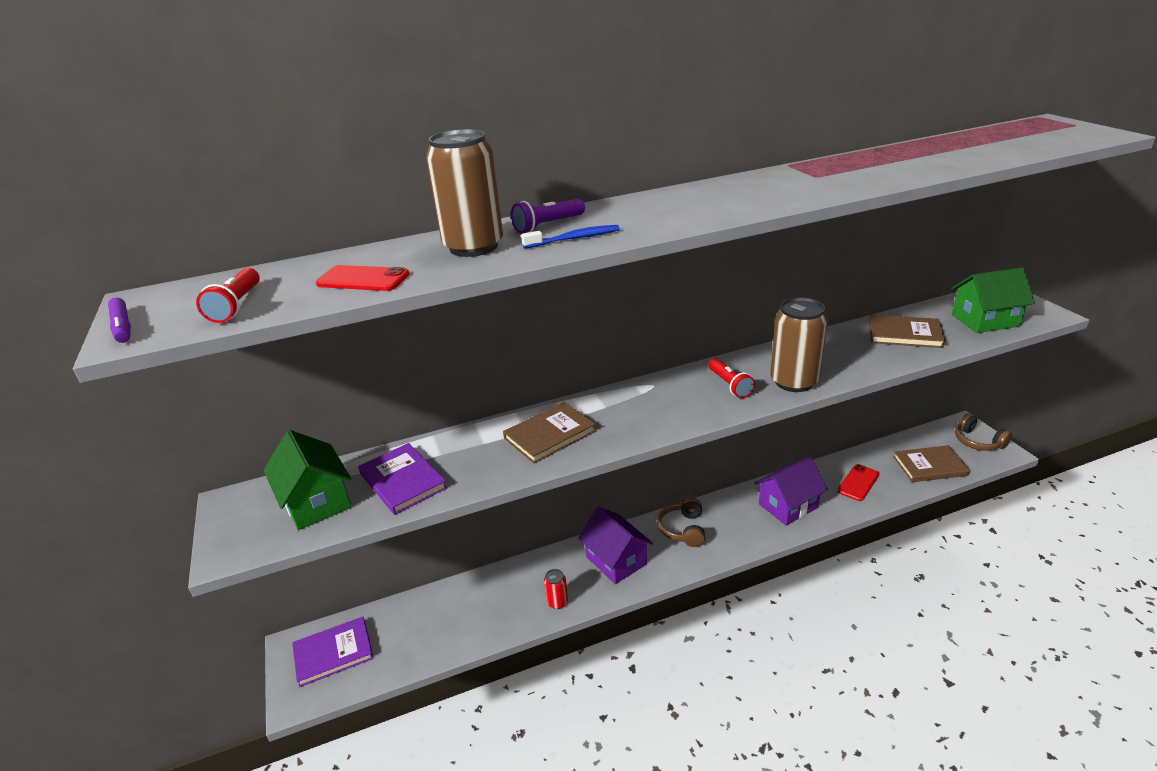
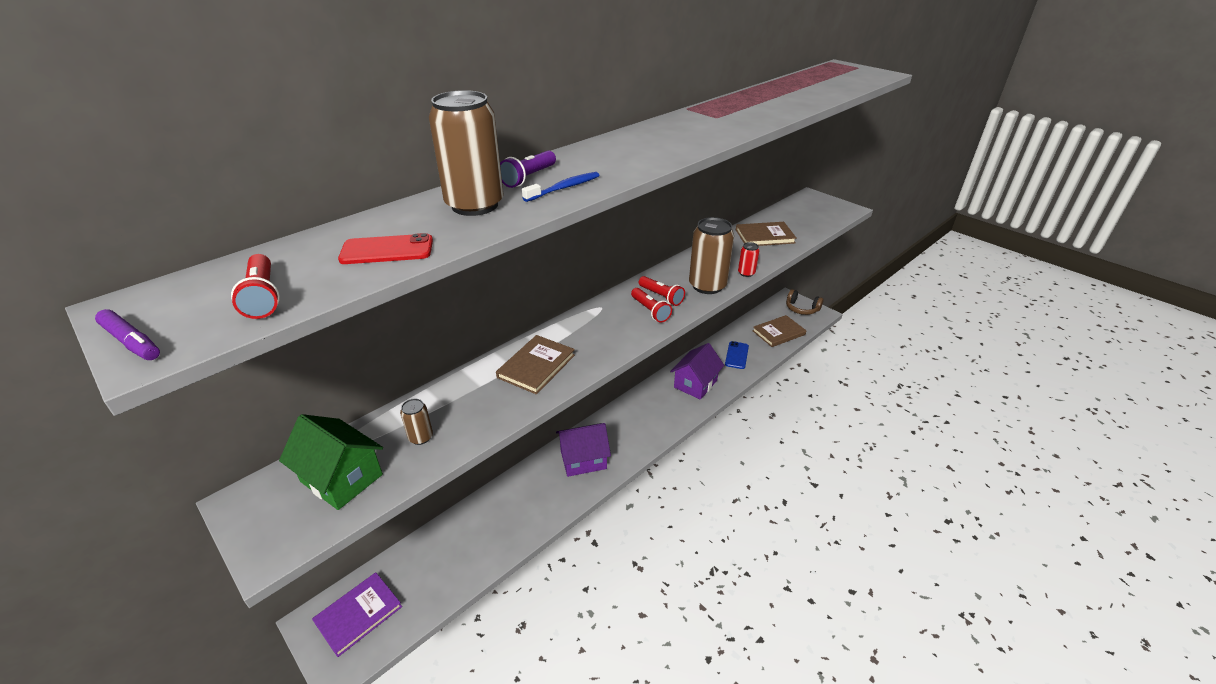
camera: 25 degrees left, 5 degrees up
purple book [358,443,447,515] -> brown can [400,399,433,445]
red can [544,569,568,609] -> red can moved to [738,242,760,277]
purple house [578,507,653,584] -> purple house turned 45 degrees counterclockwise [556,423,611,477]
brown headphones [657,498,705,547] -> none
red phone [837,464,880,501] -> blue phone [725,341,749,369]
green house [951,267,1035,333] -> none
none -> red flashlight [631,288,672,322]

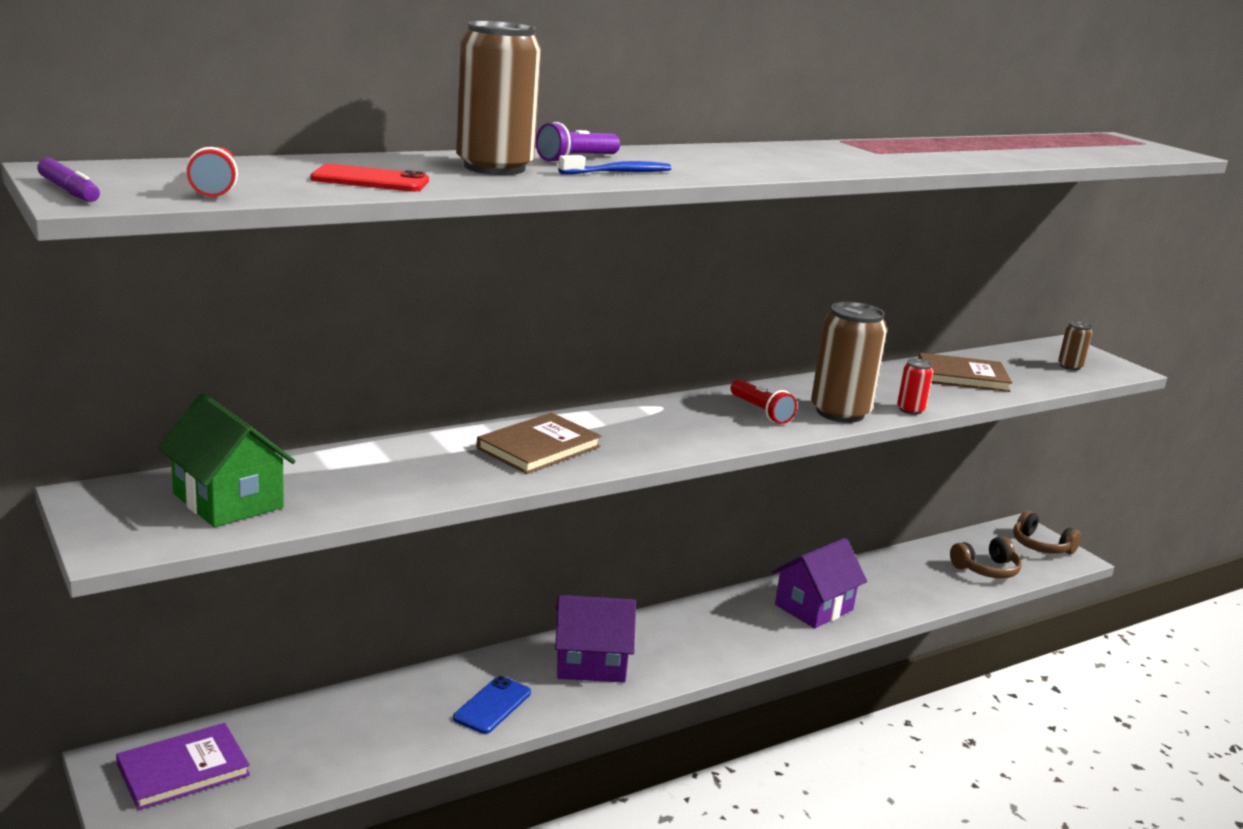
camera: 10 degrees right, 15 degrees down
brown can [400,399,433,445] -> brown can moved to [1058,321,1092,370]
red flashlight [631,288,672,322] -> none
blue phone [725,341,749,369] -> blue phone moved to [453,676,531,734]
brown book [752,315,806,347] -> brown headphones [950,537,1022,579]

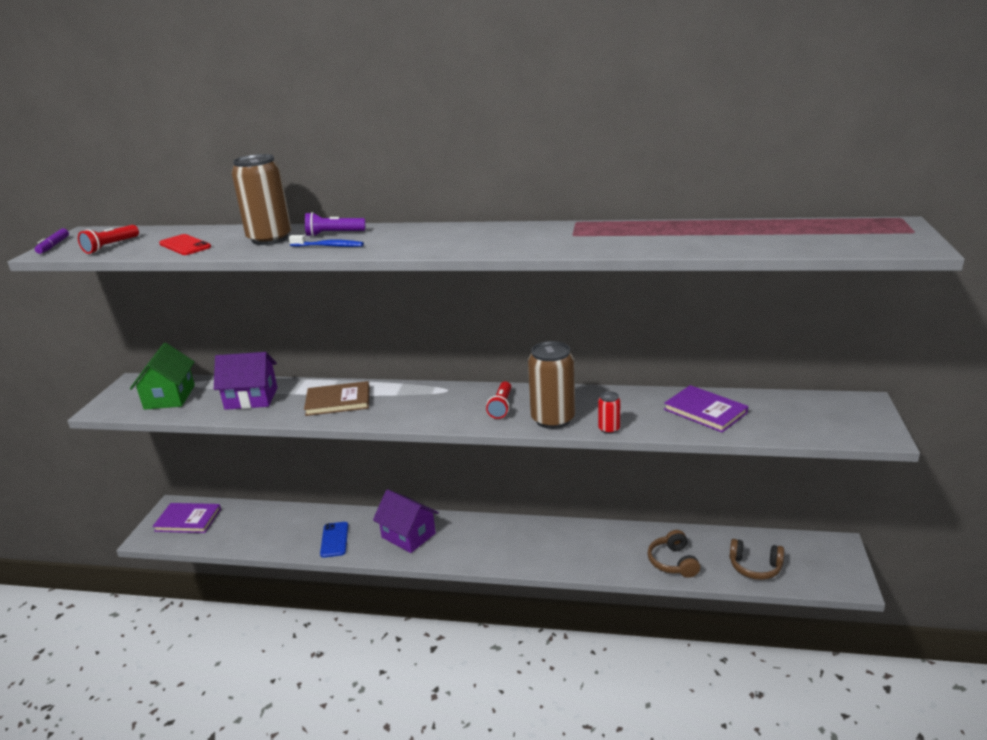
camera: 45 degrees right, 5 degrees up
blue phone [453,676,531,734] -> blue phone turned 75 degrees counterclockwise [320,522,348,558]
purple house [772,538,867,628] -> purple house moved to [214,352,278,410]
brown book [918,353,1012,392] -> purple book [664,385,748,433]
brown headphones [1013,510,1082,554] -> brown headphones moved to [648,530,700,578]
brown can [1058,321,1092,370] -> none

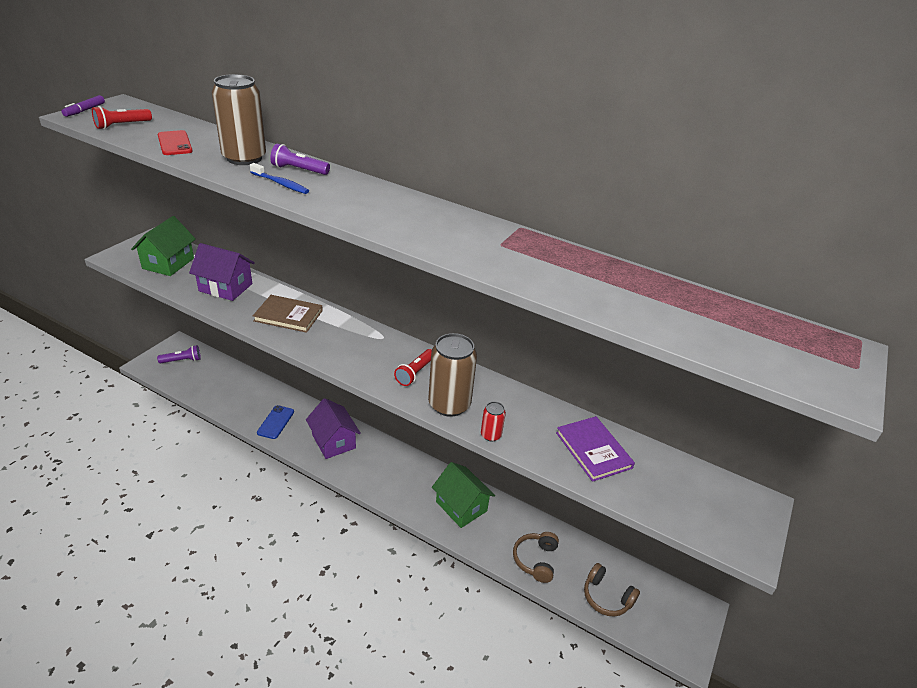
camera: 15 degrees right, 10 degrees up
purple book [152,503,221,533] -> purple flashlight [157,345,201,363]
none -> green house [432,462,495,528]

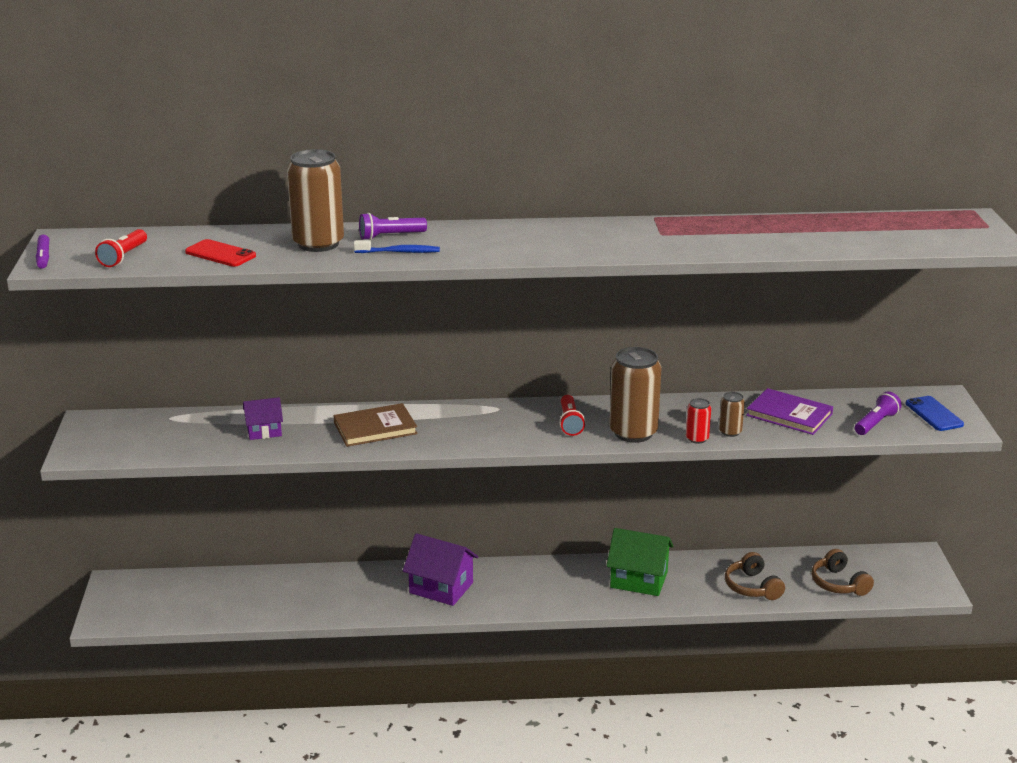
camera: 30 degrees left, 10 degrees down
green house [131,216,196,276] -> none
purple flashlight [157,345,201,363] -> purple flashlight moved to [855,392,902,435]
purple house [189,243,255,301] -> purple house [243,397,283,440], size x0.60
blue phone [257,405,294,439] -> blue phone moved to [906,396,964,431]
brown headphones [584,563,640,617] -> brown headphones turned 60 degrees clockwise [811,549,874,596]
none -> brown can [719,392,745,437]

